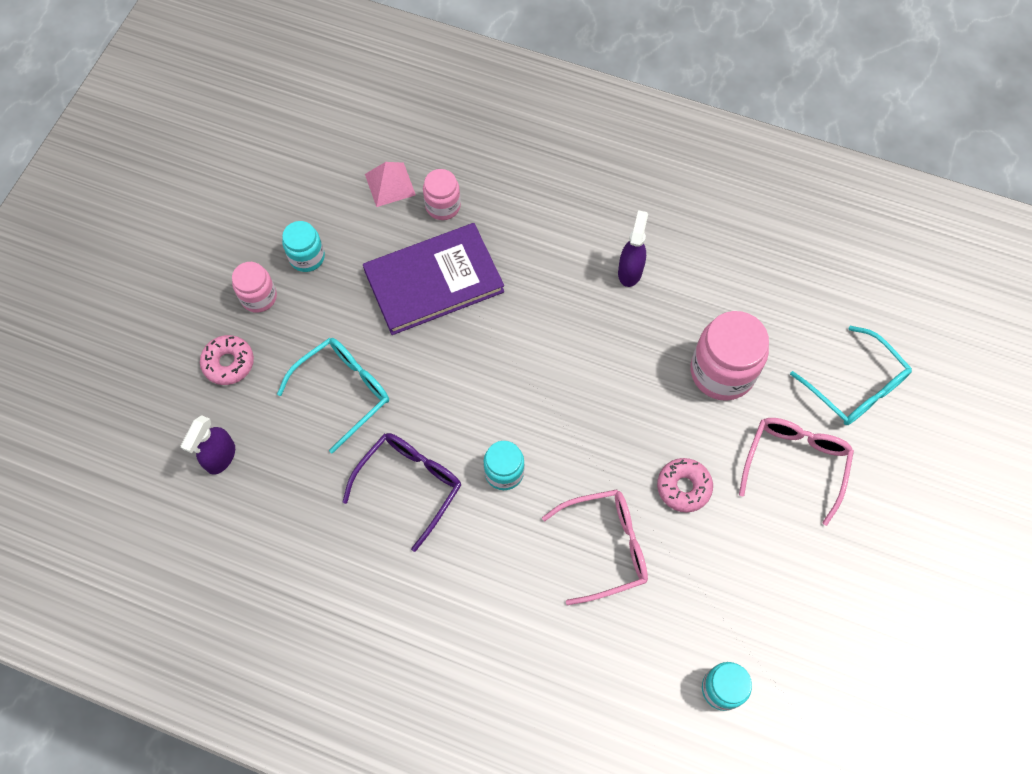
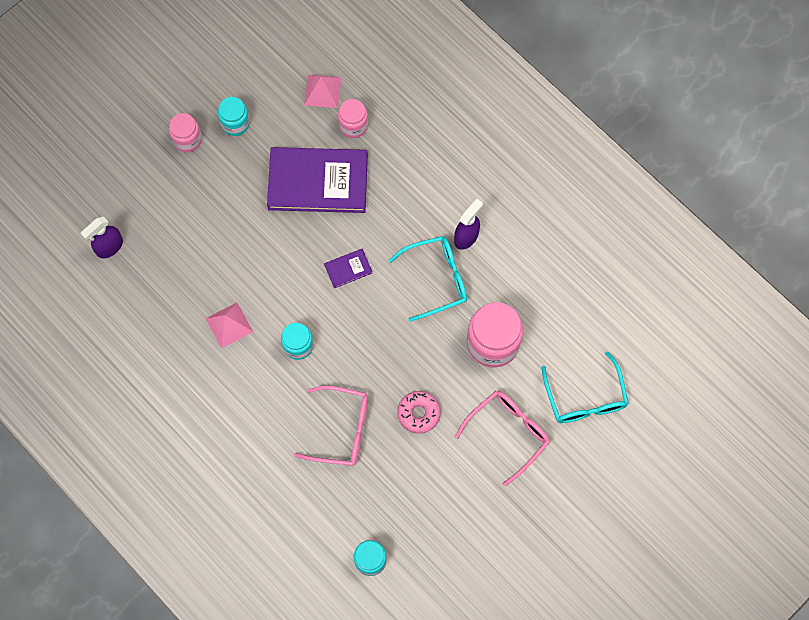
camera: 25 degrees right, 5 degrees up
pink donut [200,335,254,385] -> none
turquoise glasses [277,338,389,454] -> turquoise glasses moved to [388,236,467,322]
purple glasses [342,433,461,552] -> pink pyramid [206,303,253,348]
none -> purple book [324,249,372,288]

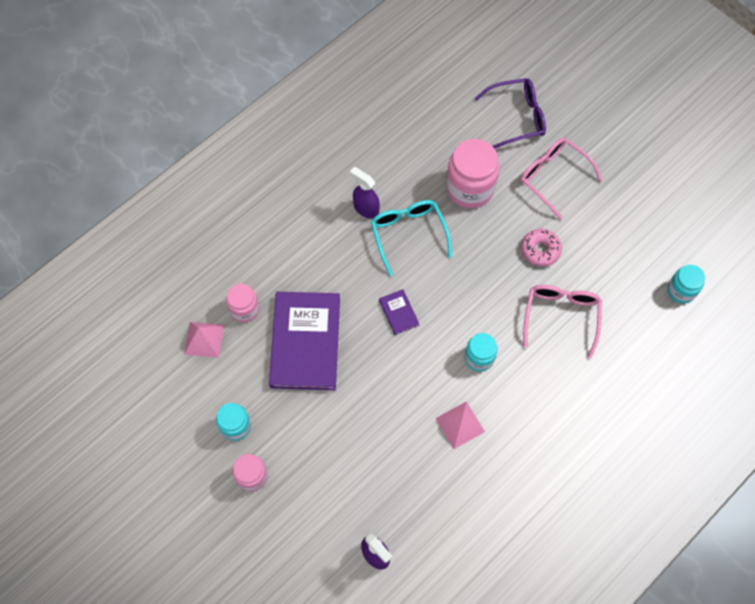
camera: 90 degrees left, 5 degrees down
turquoise glasses [541,351,629,423] -> purple glasses [475,78,546,149]

